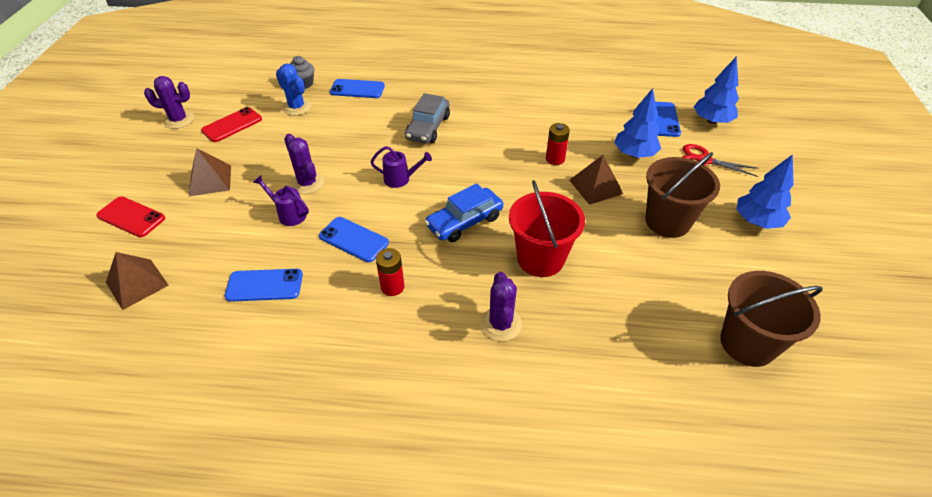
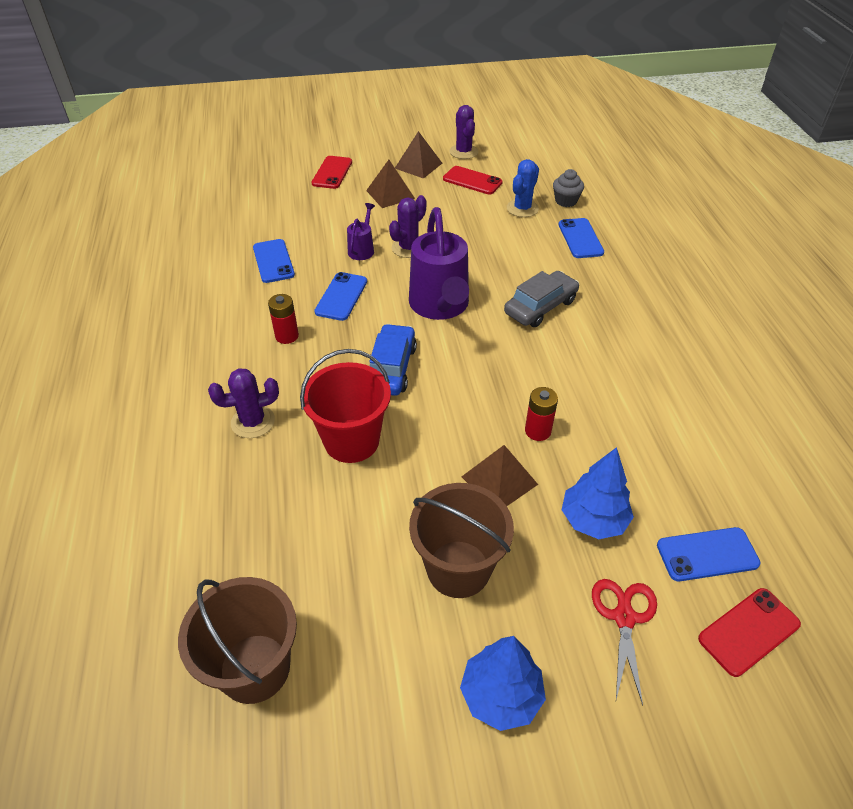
camera: 75 degrees right, 0 degrees up
brown pyramid [106,252,169,310] -> brown pyramid moved to [395,131,442,179]
purple watering can [371,146,432,188] -> purple watering can [409,207,469,320], size x2.12
grey car [405,93,450,144] -> grey car turned 135 degrees clockwise [504,271,579,327]
blue car [425,183,503,242] -> blue car turned 60 degrees clockwise [369,324,417,396]
blue tree [694,56,739,124] -> red phone [698,588,801,677]

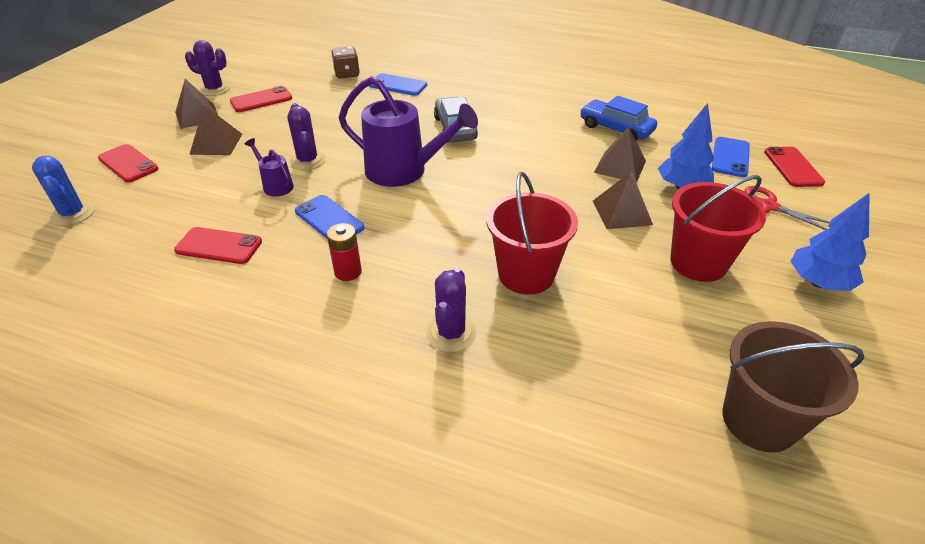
camera: 60 degrees left, 5 degrees down
blue phone [253,239,295,283] -> red phone [174,227,262,264]
blue car [369,324,417,396] -> blue car moved to [580,96,657,140]
brown bucket [409,483,514,598] -> red bucket [670,175,766,282]
blue cactus [507,159,539,217] -> blue cactus moved to [32,156,95,226]
red battery [525,387,558,441] -> none
grey cupcake [553,169,584,207] -> brown dice [331,46,360,78]
none -> brown pyramid [594,127,646,183]

